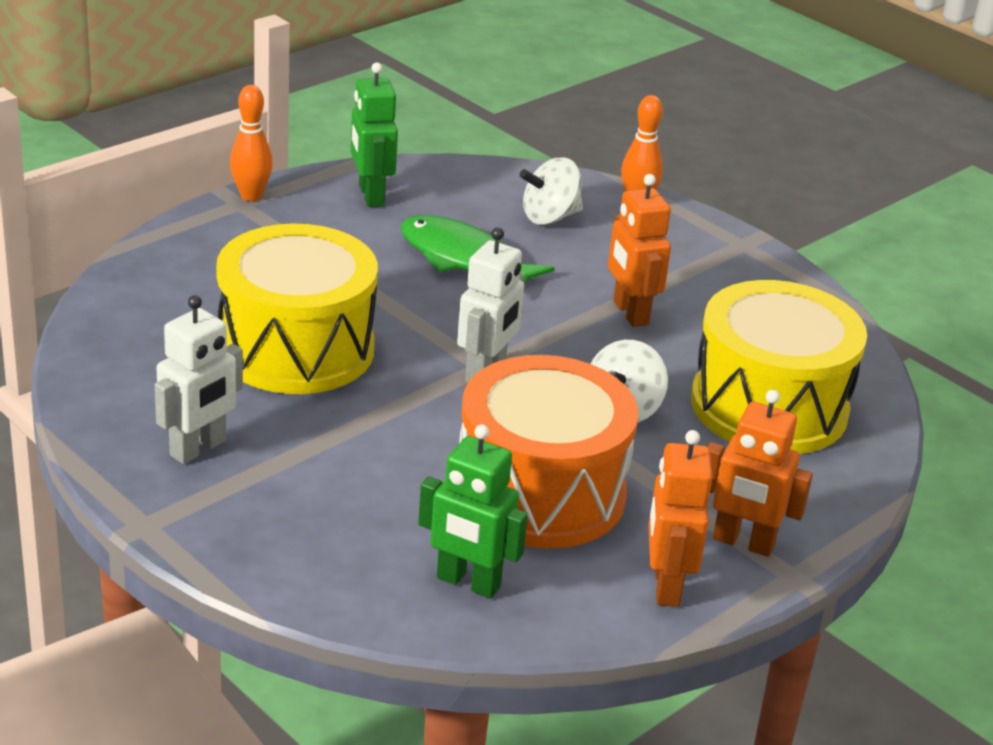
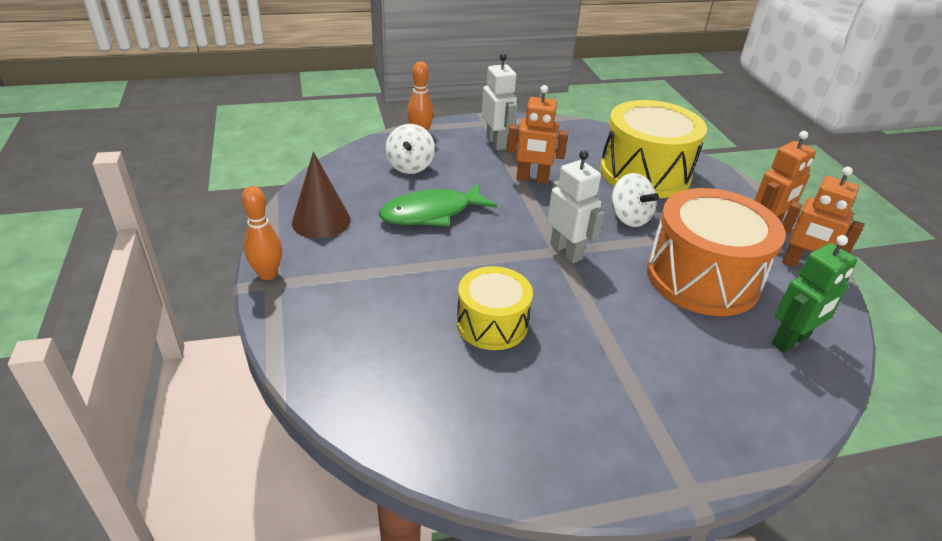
camera: 60 degrees left, 5 degrees up
white robot [155,295,243,464] -> white robot moved to [482,53,517,150]
yellow drum [216,223,378,394] -> yellow drum [457,266,533,350], size x0.58
green robot [351,63,398,207] -> brown cone [292,151,351,239]

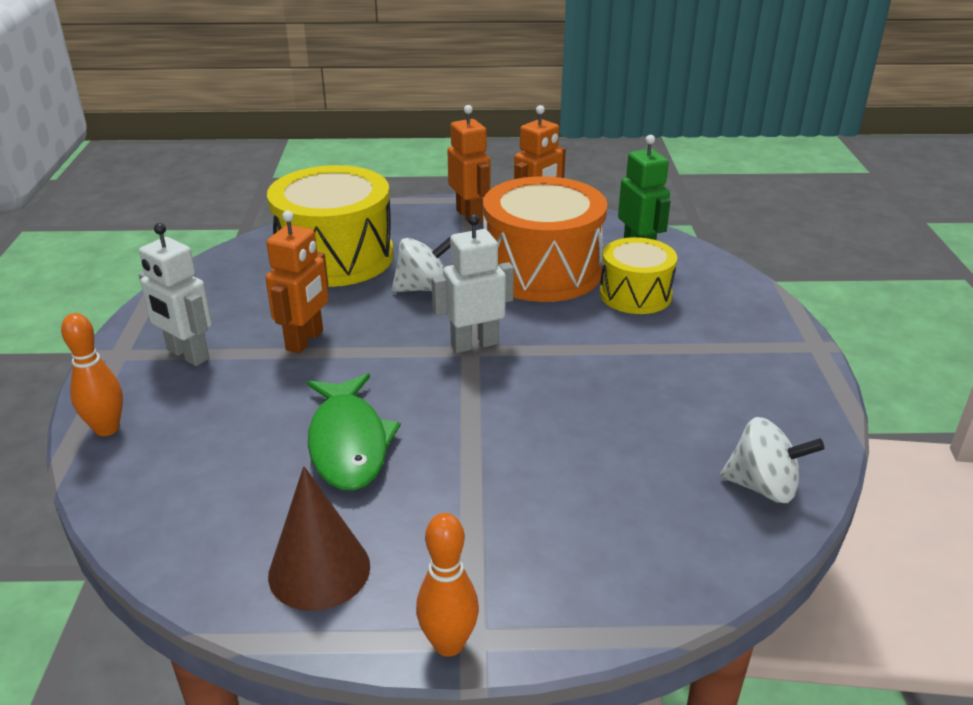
camera: 75 degrees left, 5 degrees down
white spinning top [385,124,435,174] -> white spinning top moved to [720,417,825,503]
yellow drum [457,266,533,350] -> yellow drum moved to [600,237,677,314]
white robot [482,53,517,150] -> white robot turned 135 degrees counterclockwise [139,223,212,366]

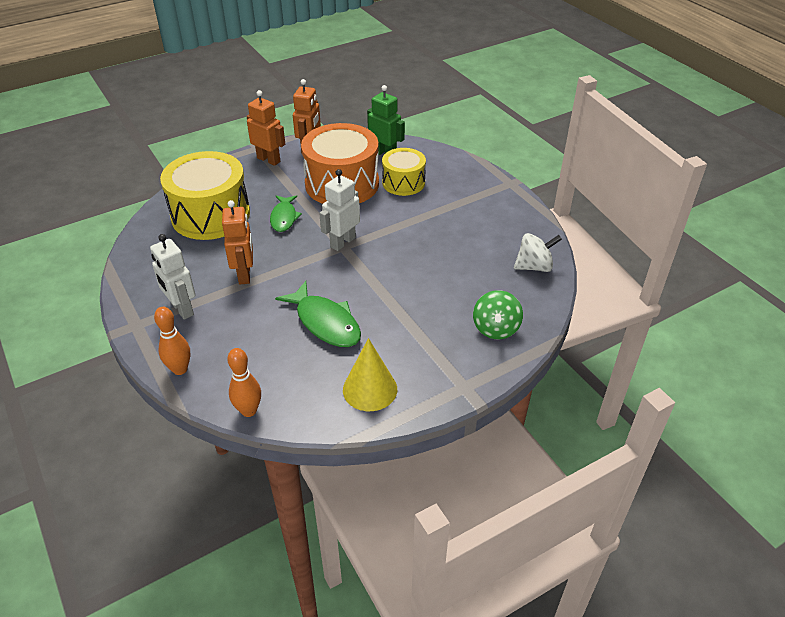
camera: 30 degrees left, 10 degrees up
white robot [139,223,212,366] -> white robot turned 45 degrees clockwise [150,234,196,320]
brown cone [268,466,370,611] -> yellow cone [343,338,397,411]
white spinning top [392,236,451,292] -> green fish [270,195,302,232]
orange bowling pin [416,513,479,657] -> orange bowling pin moved to [227,348,261,417]
none -> green spinning top [473,290,523,339]

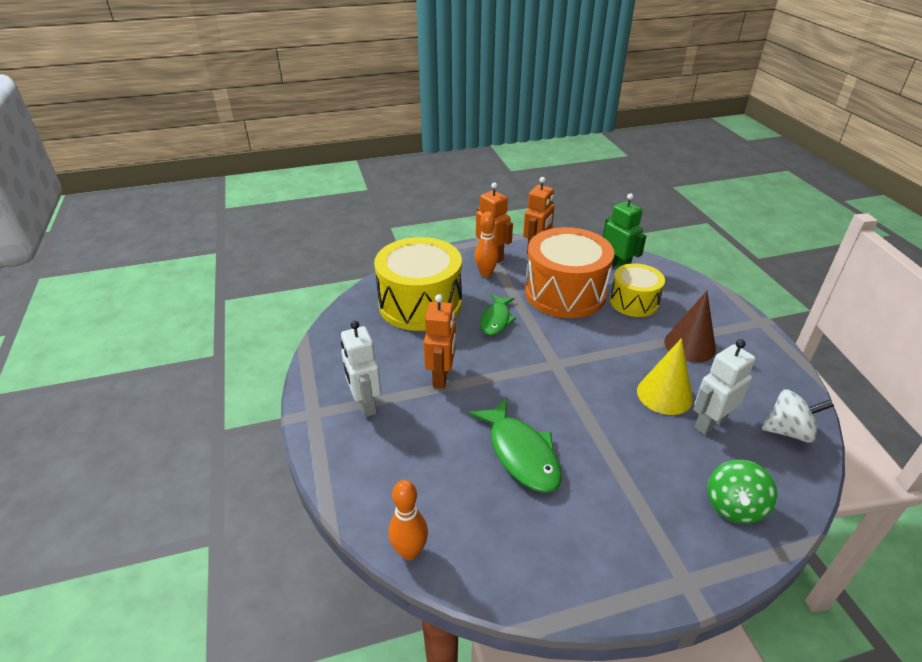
camera: 15 degrees right, 5 degrees down
orange bowling pin [154,307,190,375] -> orange bowling pin moved to [474,212,499,277]
white robot [319,169,360,251] -> white robot moved to [693,339,756,435]
yellow cone [343,338,397,411] -> yellow cone moved to [637,338,693,415]
none -> brown cone [664,291,716,363]

